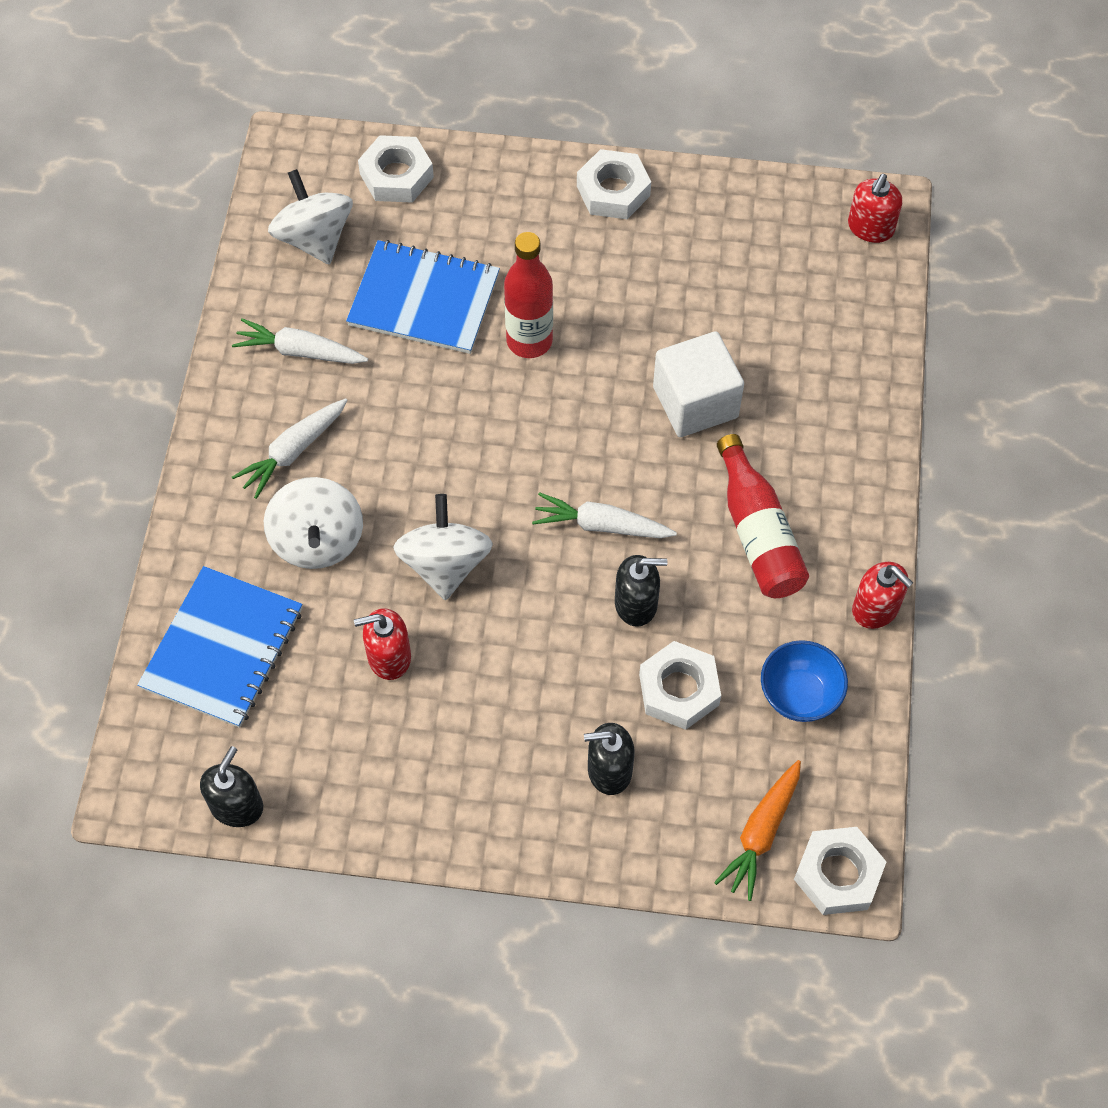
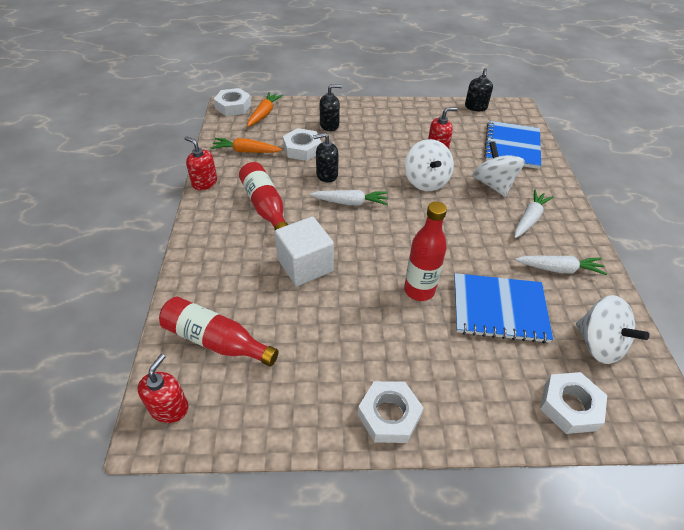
camera: 170 degrees right, 15 degrees down
blue bowl [761,640,848,722] -> orange carrot [210,138,282,153]
none -> red bottle [159,297,279,366]

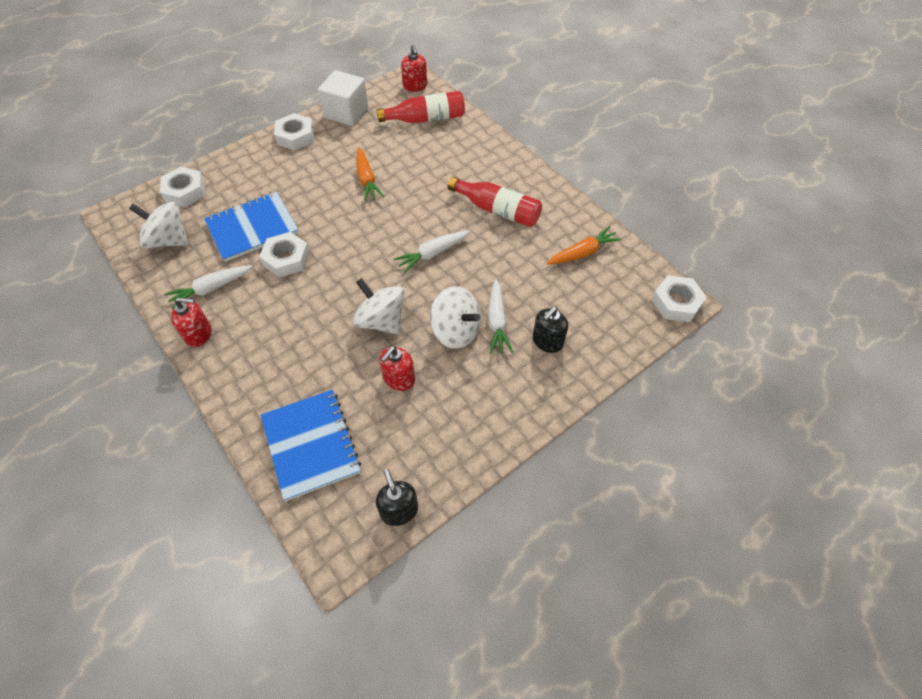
camera: 145 degrees right, 10 degrees up
red soap dispenser [185,136,217,190] -> red soap dispenser moved to [171,297,212,347]
orange carrot [247,92,283,127] -> orange carrot moved to [357,147,384,201]
white cube [275,216,334,286] -> white cube moved to [318,70,368,126]
white nut [283,128,322,161] -> white nut moved to [259,232,310,277]
black soap dispenser [313,133,339,183] -> none
red bottle [404,201,447,301] -> none
white spinning top [473,141,525,197] -> white spinning top moved to [430,286,481,349]
white carrot [515,190,554,238] -> white carrot moved to [488,279,513,354]

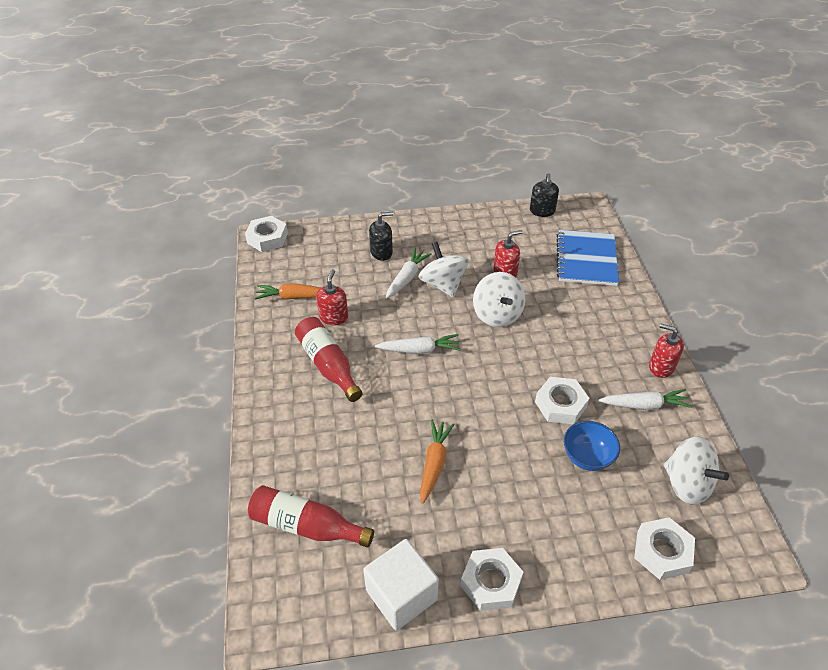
camera: 150 degrees left, 10 degrees down
blue notebook [204,191,299,262] -> blue bowl [564,421,620,471]
red soap dispenser [401,45,427,92] -> red soap dispenser moved to [316,270,348,325]

